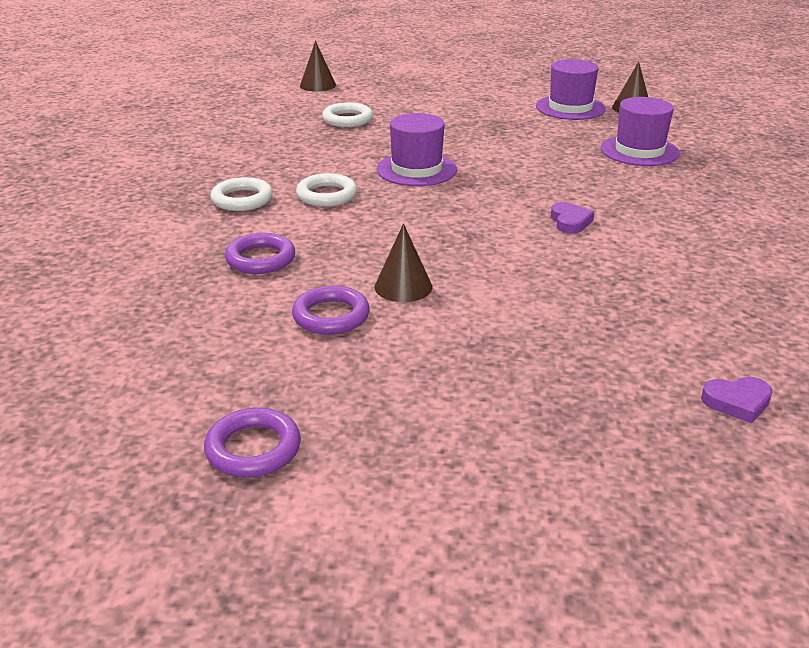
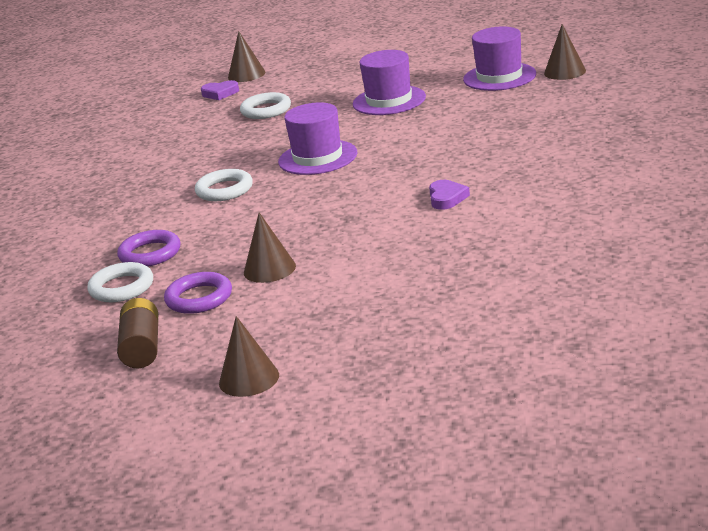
camera: 10 degrees right, 5 degrees down
purple ring [204,408,301,477] -> none
white ring [210,177,273,211] -> white ring moved to [87,262,153,302]
purple hat [601,97,680,166] -> purple hat moved to [353,50,426,115]
purple heart [701,377,773,423] -> purple heart moved to [201,80,239,100]
none -> brown battery [117,298,158,368]
none -> brown cone [219,316,279,397]

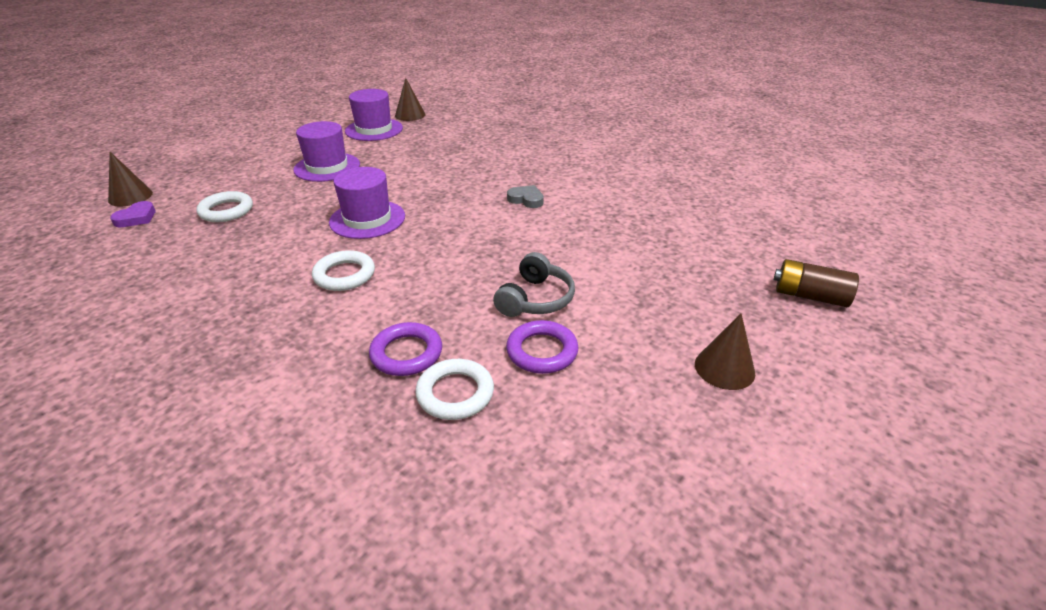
camera: 65 degrees left, 10 degrees up
brown battery [117,298,158,368] -> brown battery moved to [774,259,859,307]
brown cone [244,212,296,283] -> grey headphones [493,252,575,317]
purple heart [429,180,470,210] -> grey heart [507,185,544,208]

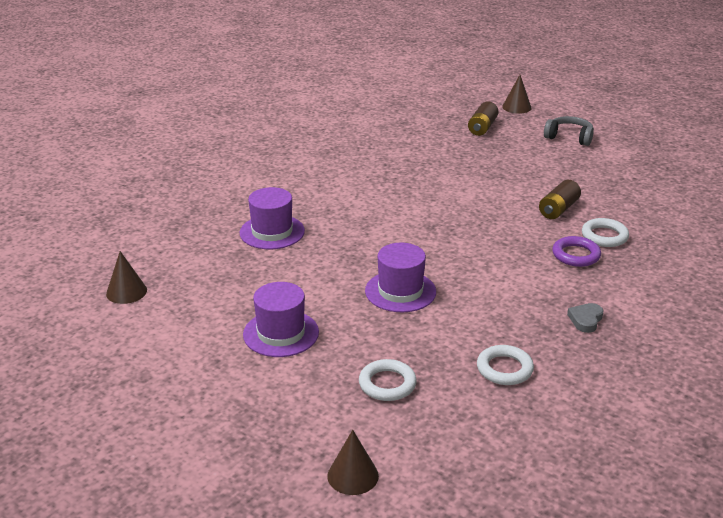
camera: 90 degrees left, 5 degrees down
purple heart [110,201,156,227] -> none
white ring [312,250,375,291] -> white ring moved to [477,345,534,385]
purple hat [345,89,403,141] -> purple hat moved to [240,187,305,249]
grey headphones [493,252,575,317] -> grey headphones moved to [544,116,594,146]
purple ring [506,320,579,374] -> brown battery [539,180,581,219]
grey heart [507,185,544,208] -> grey heart moved to [567,303,604,333]
brown cone [695,313,755,390] -> brown cone moved to [502,75,532,114]

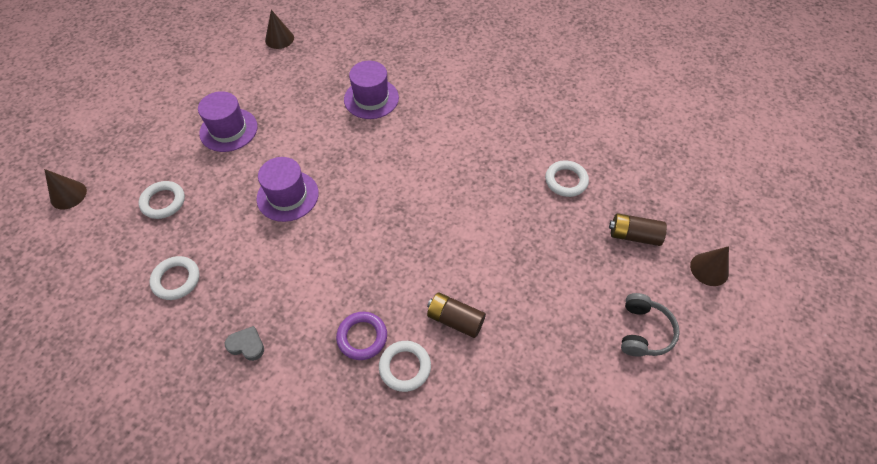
camera: 80 degrees right, 25 degrees up
none -> white ring [545,160,589,197]

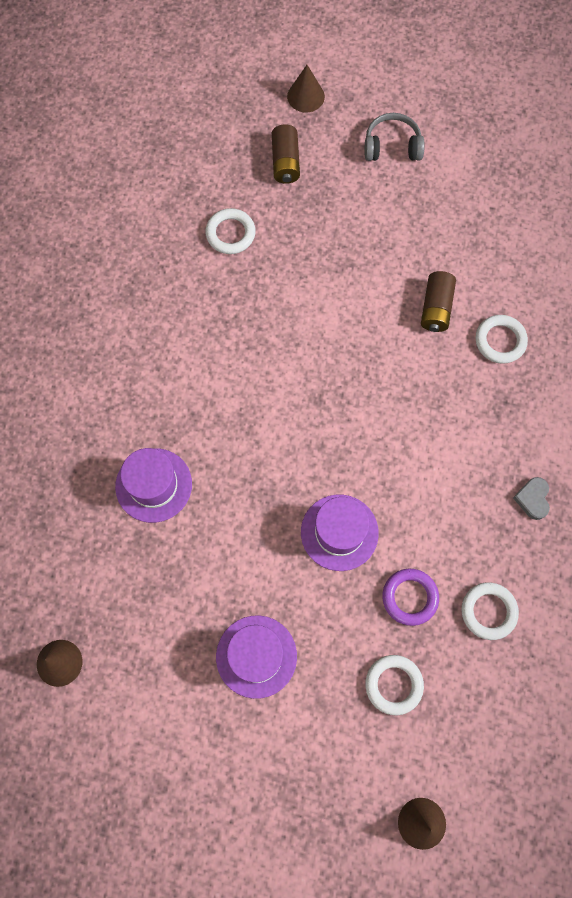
camera: 105 degrees left, 15 degrees up
purple ring [336,312,387,360] -> purple ring moved to [382,569,439,626]

